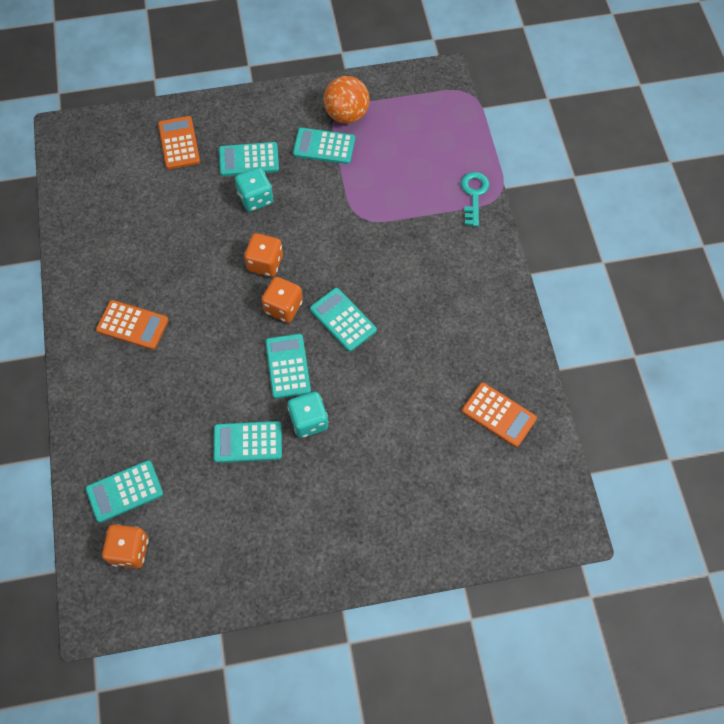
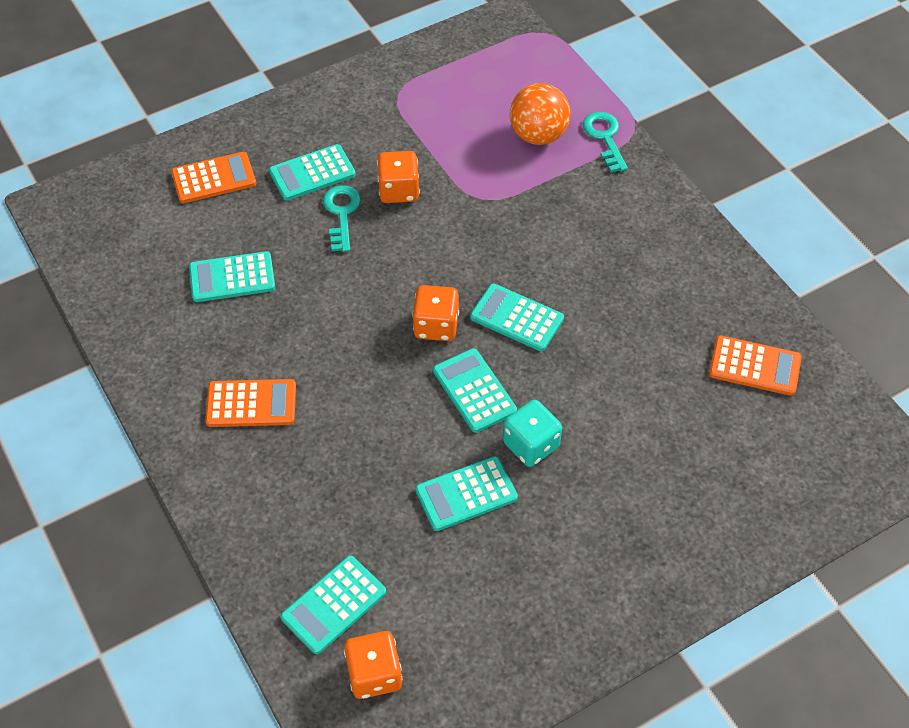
camera: 20 degrees left, 10 degrees down
orange calculator [158,116,200,169] -> orange calculator turned 105 degrees clockwise [171,152,256,203]
turquoise dice [235,167,273,212] -> turquoise key [323,185,361,252]
orange dice [244,233,283,277] -> orange dice moved to [377,151,420,203]
turquoise calculator [293,128,355,164] -> turquoise calculator moved to [189,251,275,302]
orange ball [324,76,370,124] -> orange ball moved to [510,83,570,145]

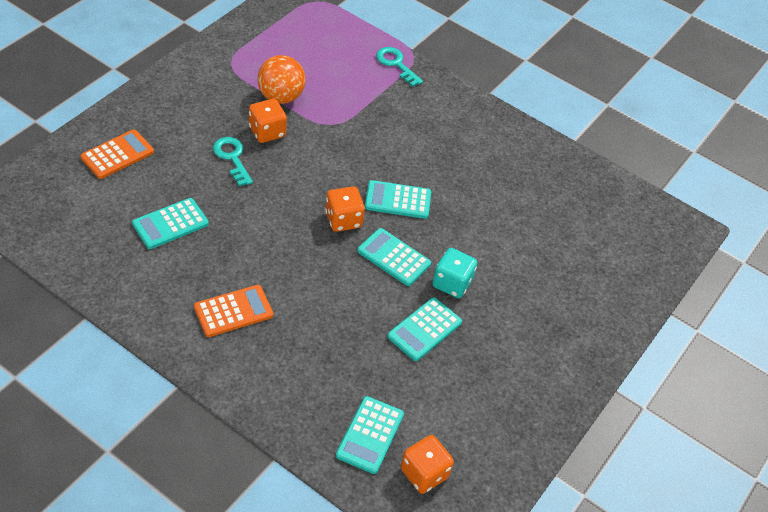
camera: 30 degrees left, 5 degrees down
turquoise calculator [269,144,356,201] -> none
orange ball [510,83,570,145] -> orange ball moved to [257,55,305,104]
orange calculator [709,335,802,396] -> none

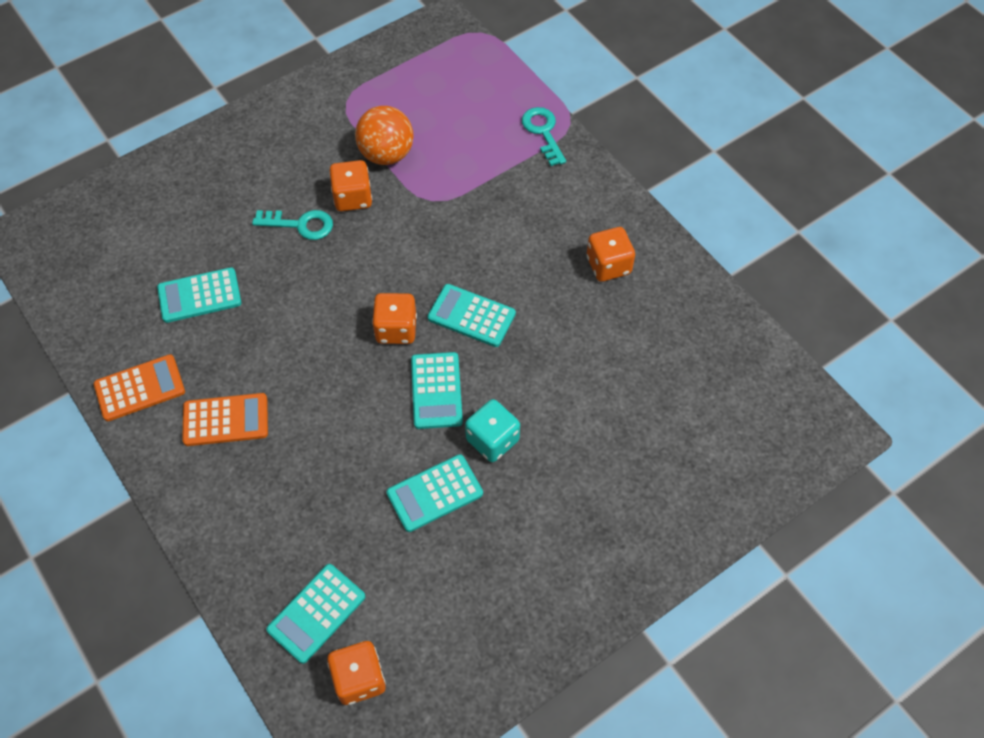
camera: 25 degrees right, 10 degrees up
orange calculator [80,130,154,179] -> orange calculator moved to [94,354,185,421]
turquoise key [213,137,253,186] -> turquoise key turned 105 degrees clockwise [252,210,333,240]
turquoise calculator [357,228,431,286] -> turquoise calculator turned 150 degrees counterclockwise [411,352,463,429]
none -> orange dice [587,227,635,282]

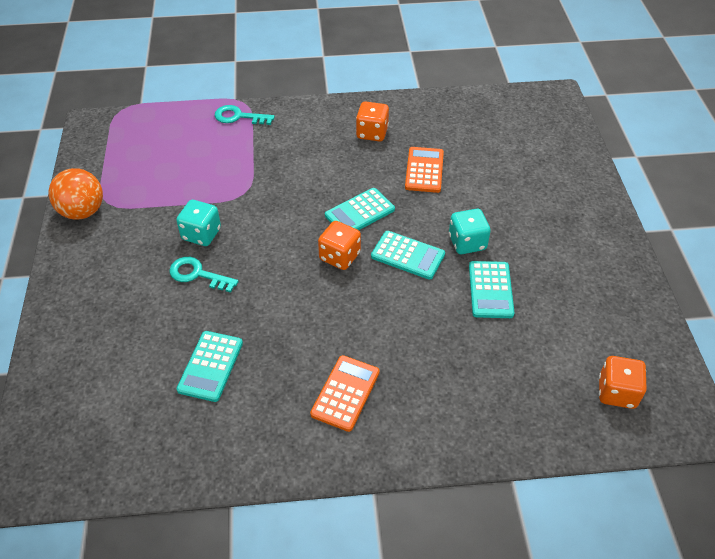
camera: 60 degrees left, 10 degrees down
orange calculator [94,354,185,421] -> orange calculator moved to [405,147,444,193]
turquoise key [252,210,333,240] -> turquoise key turned 105 degrees counterclockwise [170,257,239,293]
turquoise calculator [266,564,365,664] -> none
orange dice [329,160,372,211] -> turquoise dice [176,200,221,246]
orange ball [355,106,414,165] -> orange ball moved to [49,168,103,220]

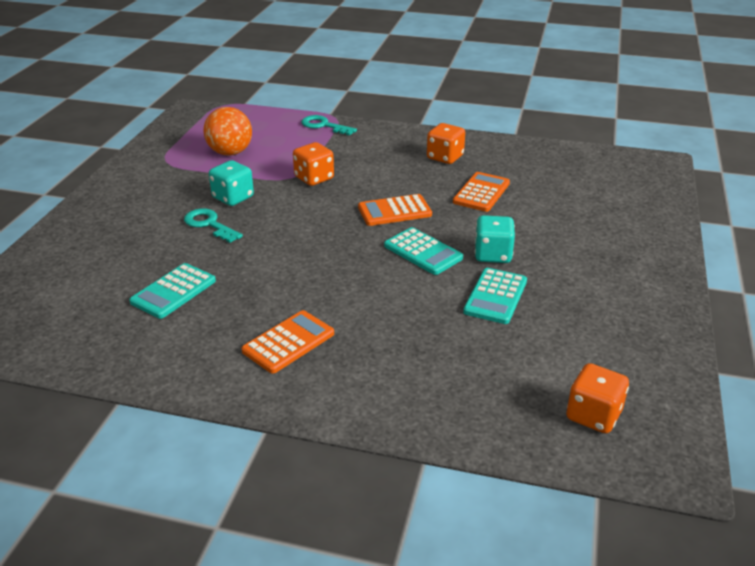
camera: 20 degrees right, 15 degrees down
orange ball [49,168,103,220] -> orange ball moved to [203,107,252,156]
orange dice [318,221,361,270] -> orange dice moved to [293,142,334,186]
turquoise calculator [325,188,395,230] -> orange calculator [358,194,432,226]

